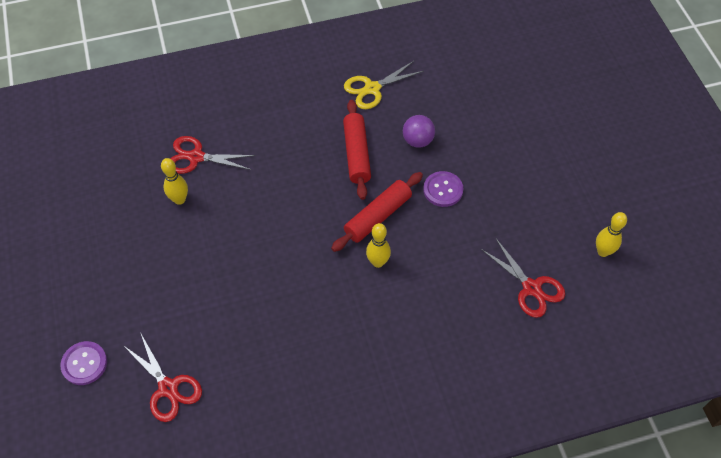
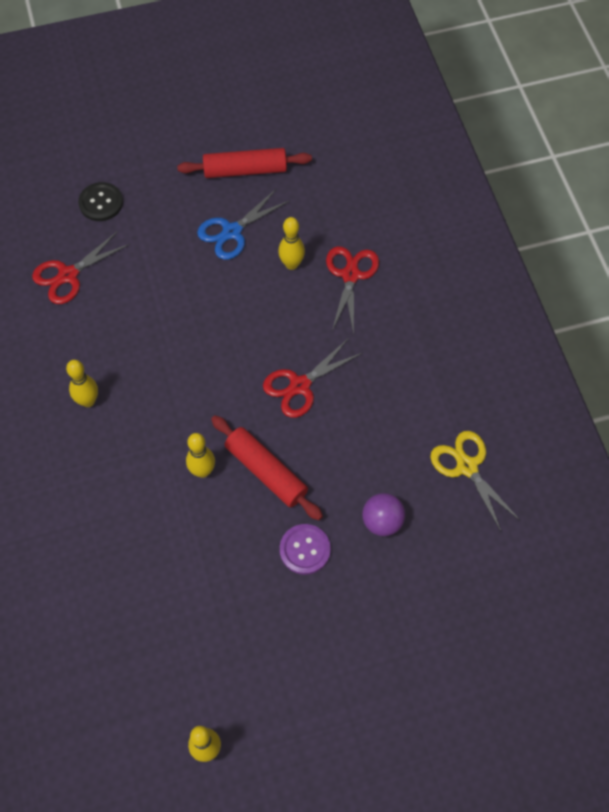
camera: 90 degrees right, 5 degrees up
purple button [60,341,107,385] -> black button [78,182,123,221]
red rolling pin [343,100,371,200] -> red rolling pin moved to [177,148,312,178]
red scissors [481,239,565,318] -> red scissors moved to [263,339,362,418]
none -> yellow bowling pin [66,360,98,407]
none -> blue scissors [197,189,289,260]

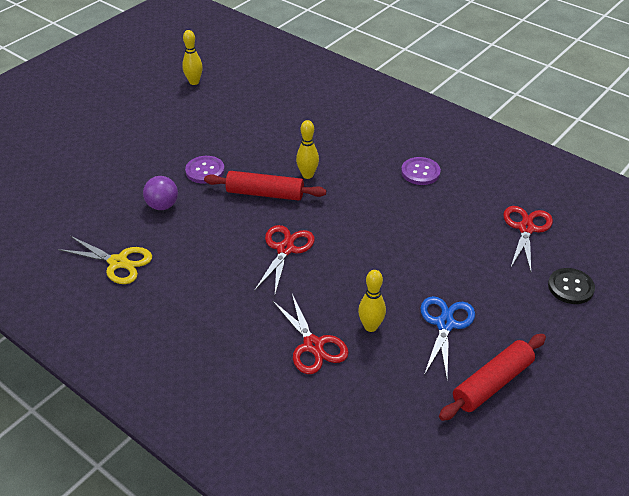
camera: 145 degrees right, 20 degrees down
yellow bowling pin [66,360,98,407] -> purple button [401,157,441,185]

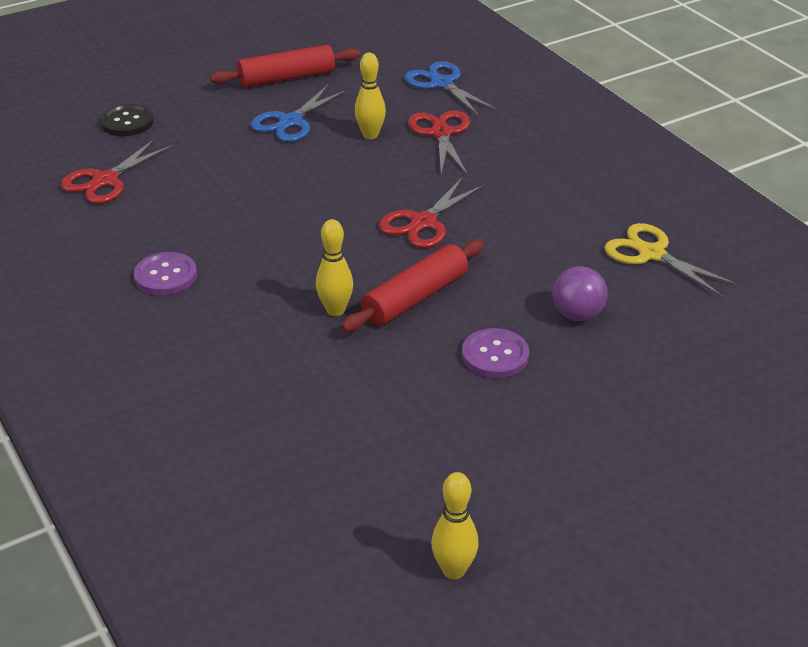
camera: 160 degrees left, 5 degrees down
red rolling pin [204,171,326,201] -> red rolling pin turned 75 degrees counterclockwise [341,240,484,332]
none -> blue scissors [404,61,498,116]

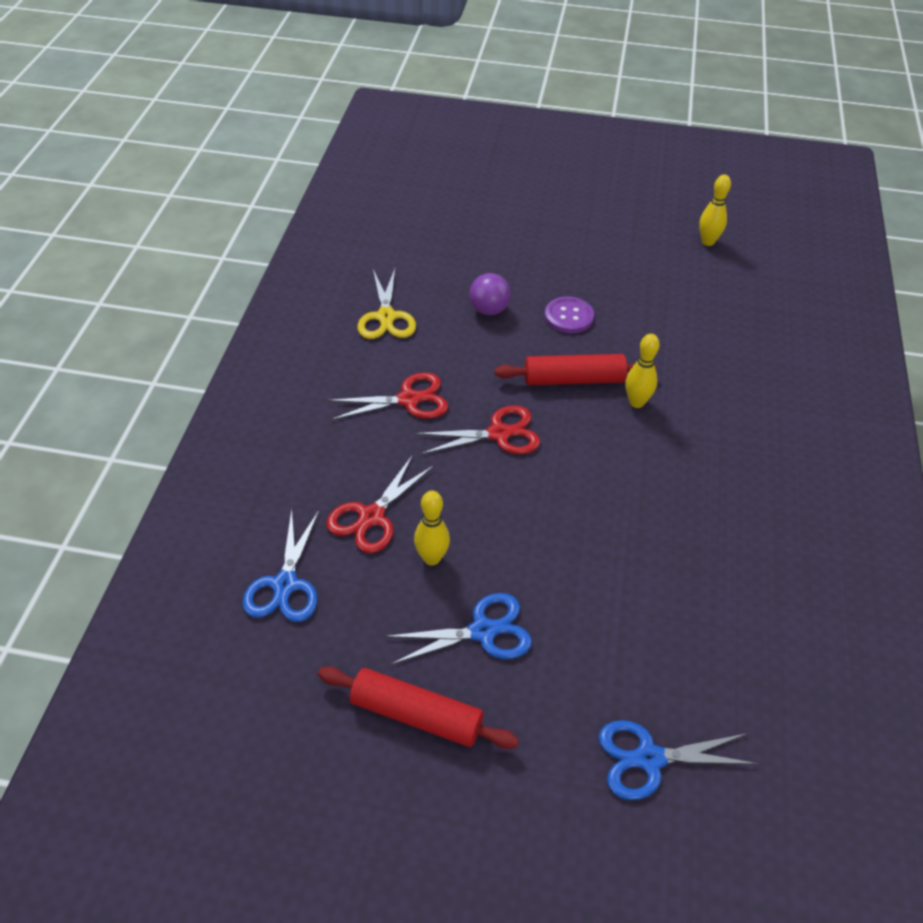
camera: 140 degrees left, 10 degrees up
red scissors [61,139,174,204] -> red scissors moved to [327,372,448,420]
black button [100,104,154,136] -> blue scissors [598,720,758,800]
purple button [134,252,197,295] -> none

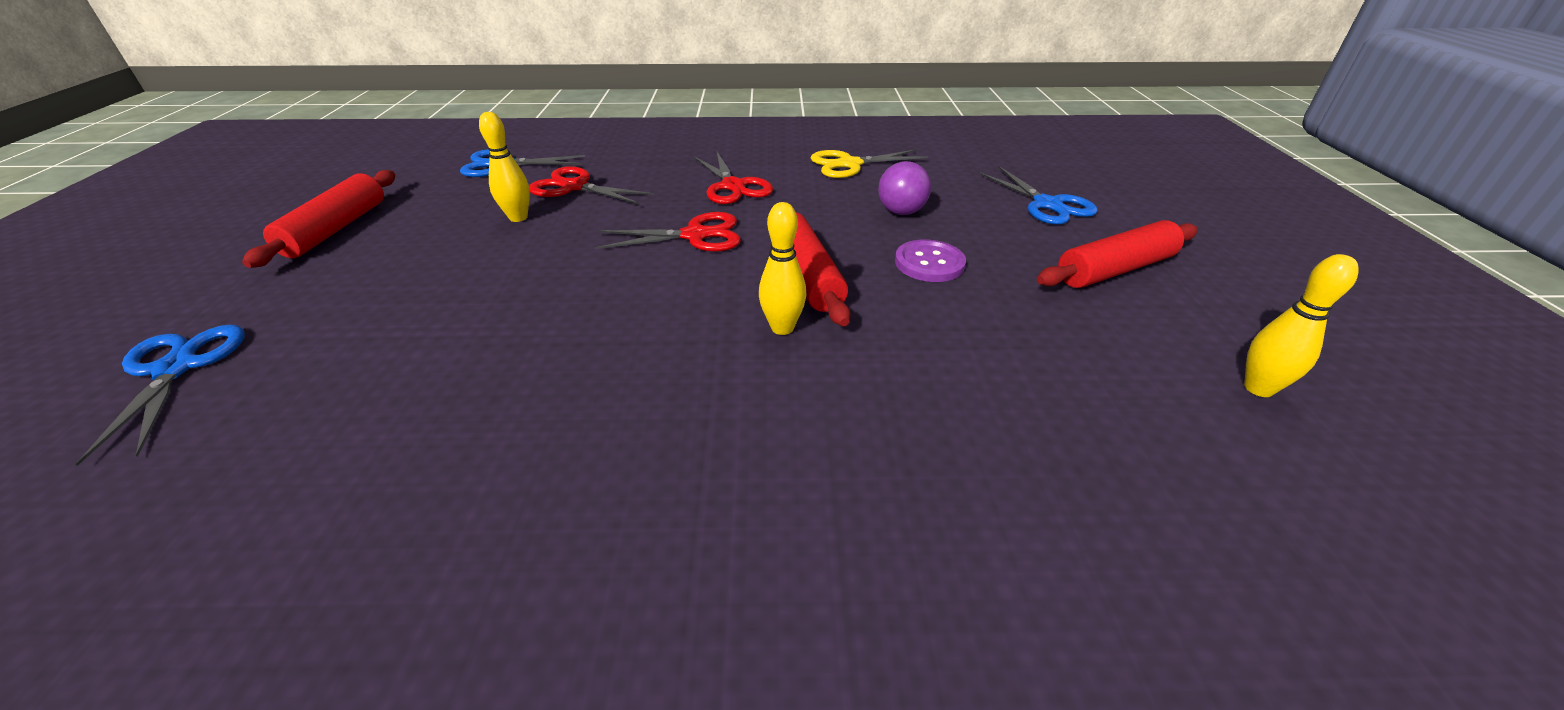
camera: 80 degrees right, 10 degrees down
blue scissors [385,593,532,665] -> blue scissors moved to [978,166,1098,224]
red scissors [416,405,540,455] -> red scissors turned 75 degrees counterclockwise [595,212,741,252]
none -> red rolling pin [1037,220,1198,288]

